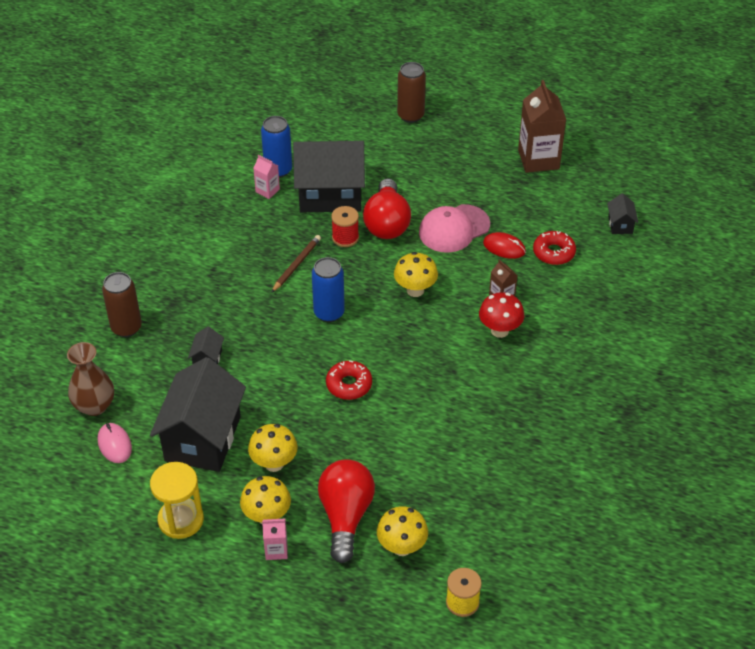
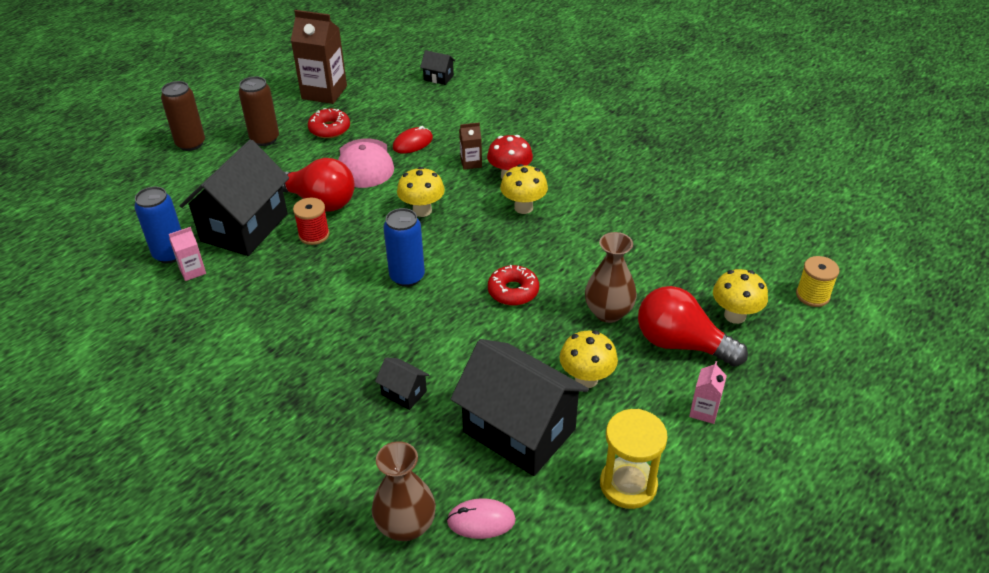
camera: 65 degrees left, 5 degrees down
brown can [102,272,142,337] -> brown can moved to [238,76,279,146]
yellow mushroom [240,476,291,524] -> yellow mushroom moved to [500,164,548,214]
brown pencil [271,235,321,293] -> none
red donut [533,231,576,265] -> red donut moved to [308,108,350,138]
none -> brown vase [585,232,637,323]

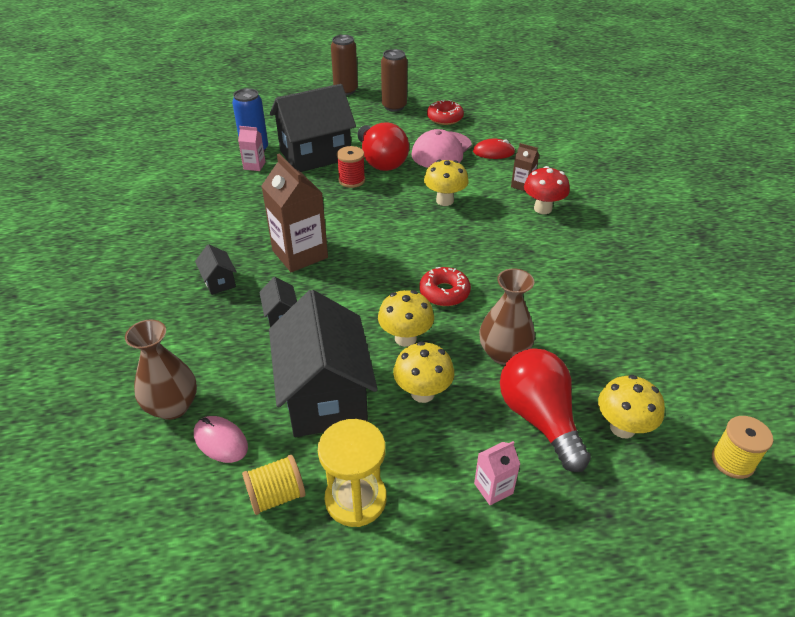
camera: 40 degrees right, 0 degrees up
brown carton [291,10,347,104] -> brown carton moved to [261,154,328,272]
blue can [383,208,425,287] -> none
black house [420,50,455,85] -> black house moved to [195,244,237,295]
yellow mushroom [500,164,548,214] -> yellow mushroom moved to [378,290,434,347]
none -> yellow spool [242,455,305,515]

